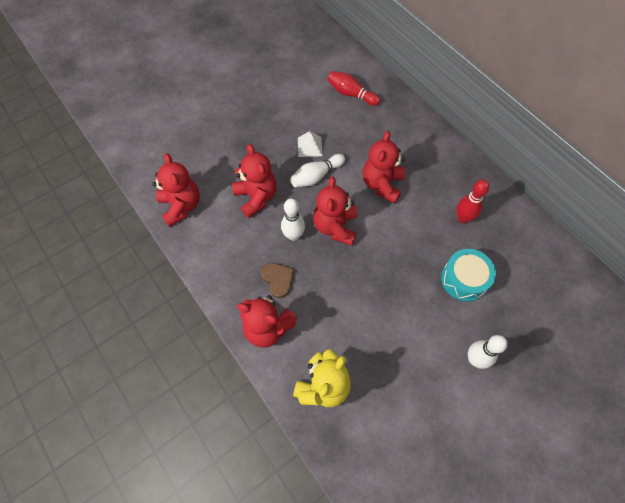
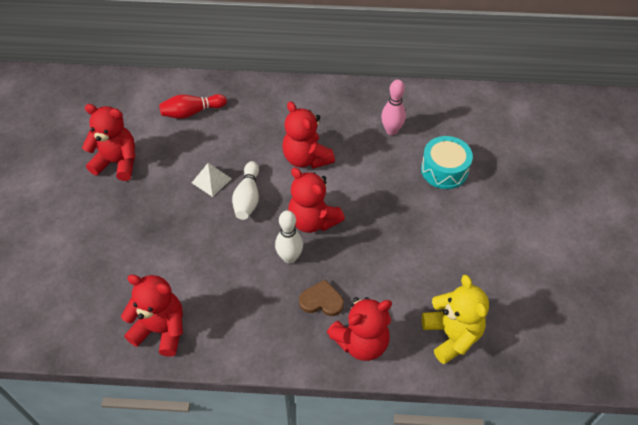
camera: 50 degrees left, 10 degrees down
red teddy bear [232,144,277,218] -> red teddy bear moved to [82,104,136,181]
red bowling pin [456,180,489,224] -> pink bowling pin [381,80,406,135]
white bowling pin [468,335,508,369] -> none

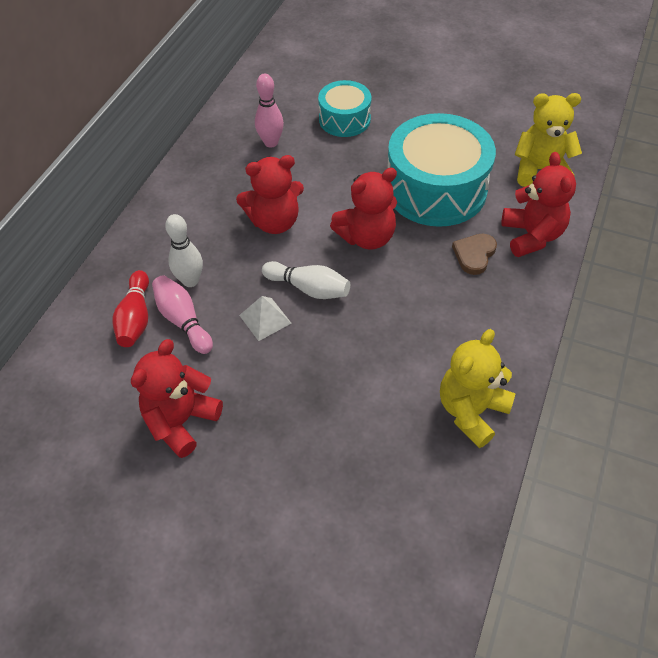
camera: 70 degrees left, 0 degrees up
red teddy bear [121,274,183,357] -> yellow teddy bear [440,329,516,448]
white bowling pin [275,210,303,264] -> white bowling pin moved to [165,214,203,287]
none -> pink bowling pin [152,275,213,354]
none -> turquoise drum [387,113,496,227]

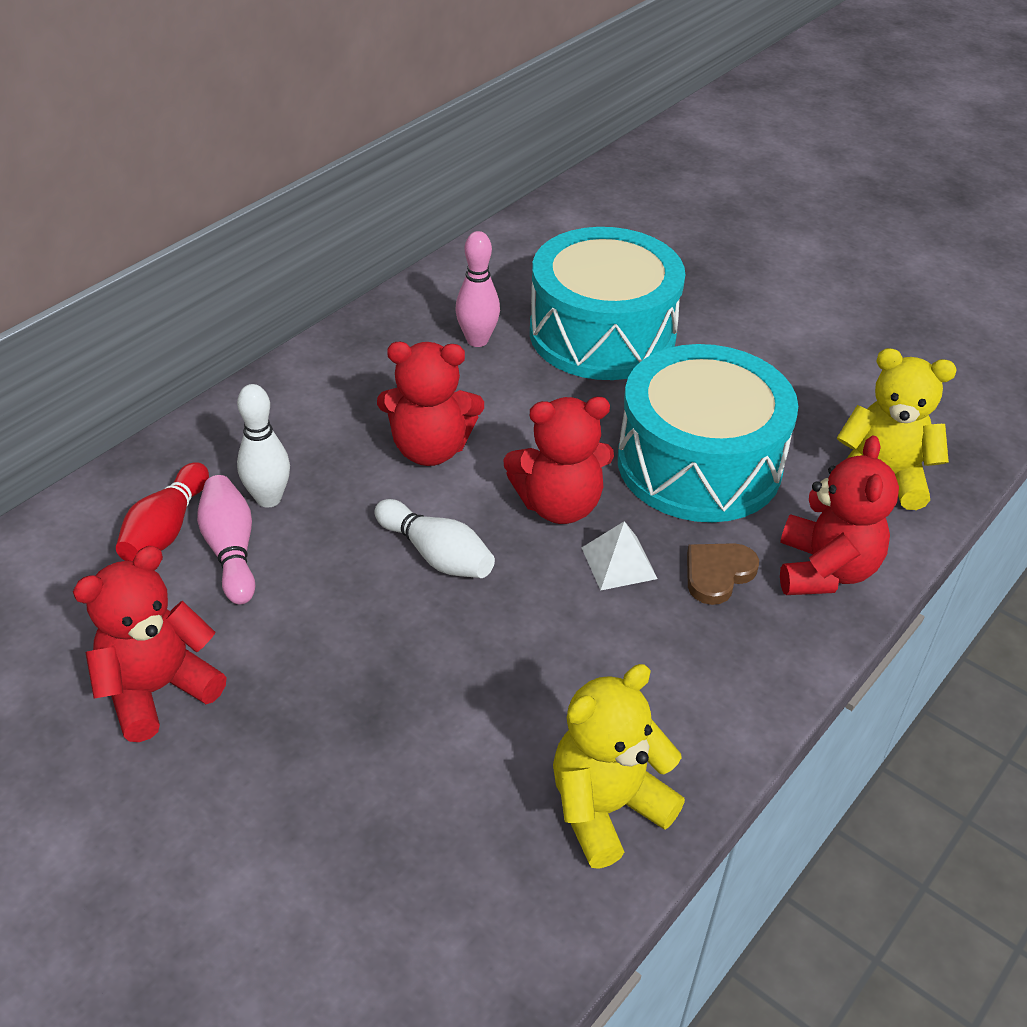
camera: 15 degrees right, 10 degrees down
white pyramid [239,296,291,341] -> white pyramid moved to [582,521,658,591]
turquoise drum [318,80,372,137] -> turquoise drum [530,227,685,380], size x1.79

